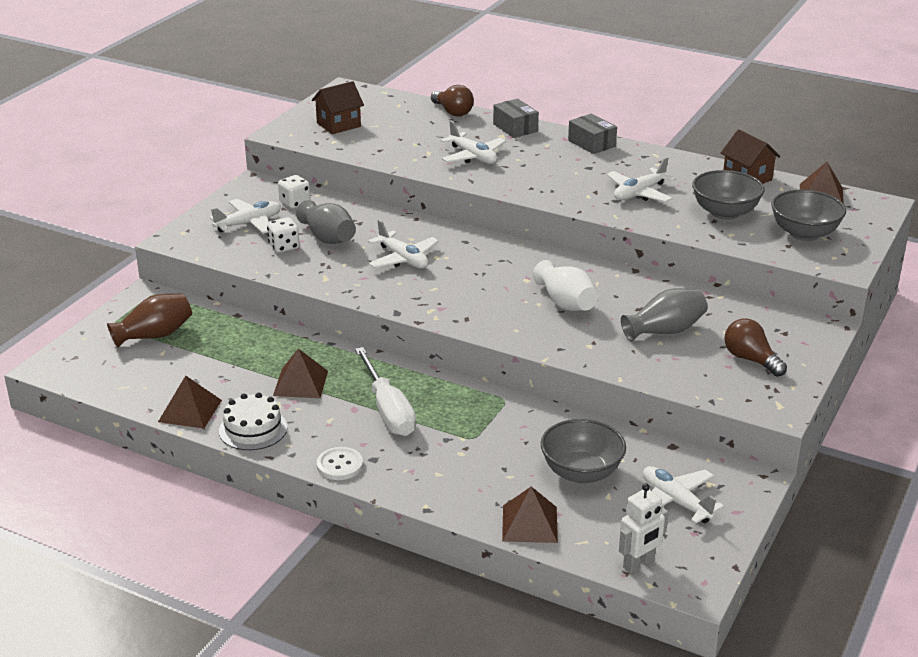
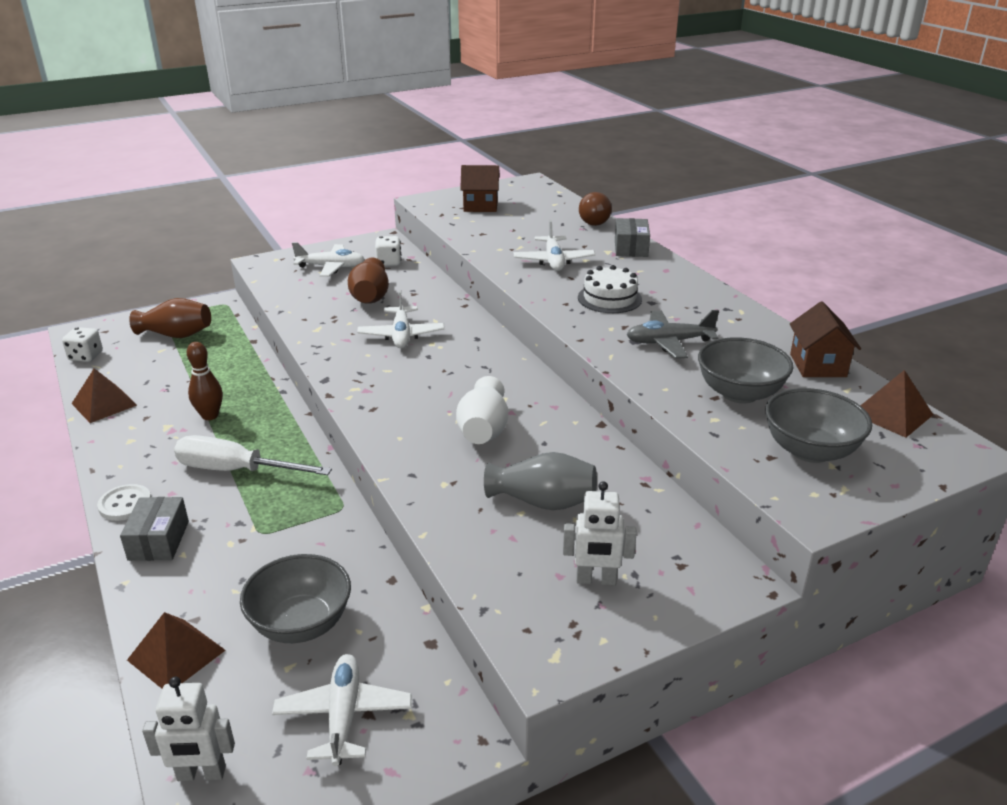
camera: 35 degrees right, 0 degrees up
white cake [219,393,287,450] -> white cake moved to [578,265,642,313]
white dice [267,217,300,253] -> white dice moved to [62,327,103,362]
brown pyramid [273,349,328,398] -> brown bowling pin [187,342,223,420]
grey vase [296,200,356,244] -> brown vase [348,258,389,303]
white screwdriver [355,347,416,436] -> white screwdriver turned 90 degrees clockwise [174,435,332,475]
grey box [568,114,617,154] -> grey box moved to [120,497,189,561]
white plane [607,157,676,202] -> grey plane [627,310,719,359]
brown light bulb [725,318,787,377] -> white robot [563,481,637,585]

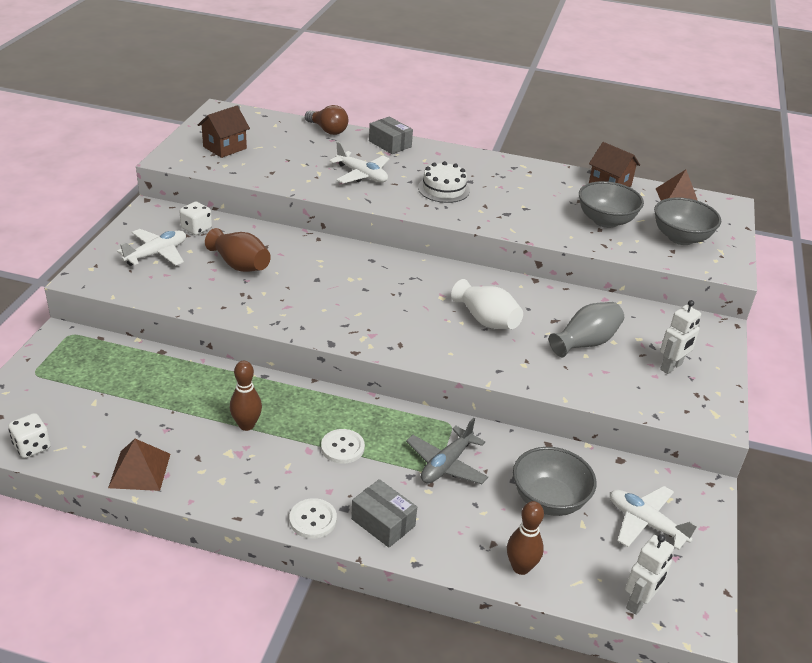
camera: 50 degrees left, 5 degrees up
brown pyramid [127,612,225,689] -> brown bowling pin [507,501,544,575]
brown vase [129,298,211,338] -> none
white screwdriver [174,435,332,475] -> white button [321,429,365,464]
white plane [357,290,445,348] -> none
grey plane [627,310,719,359] -> grey plane moved to [406,417,488,484]

